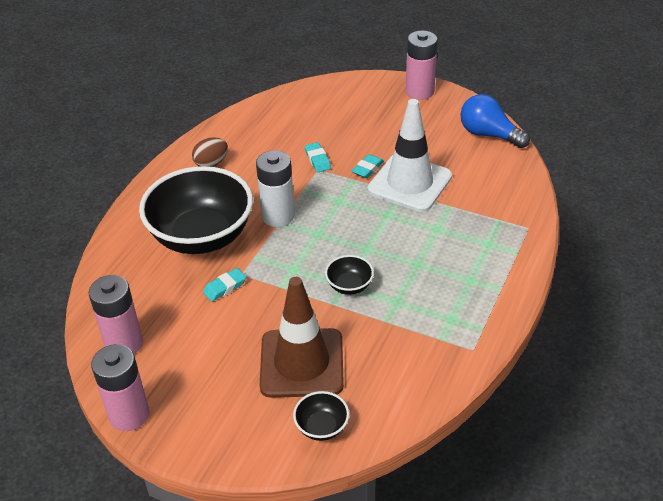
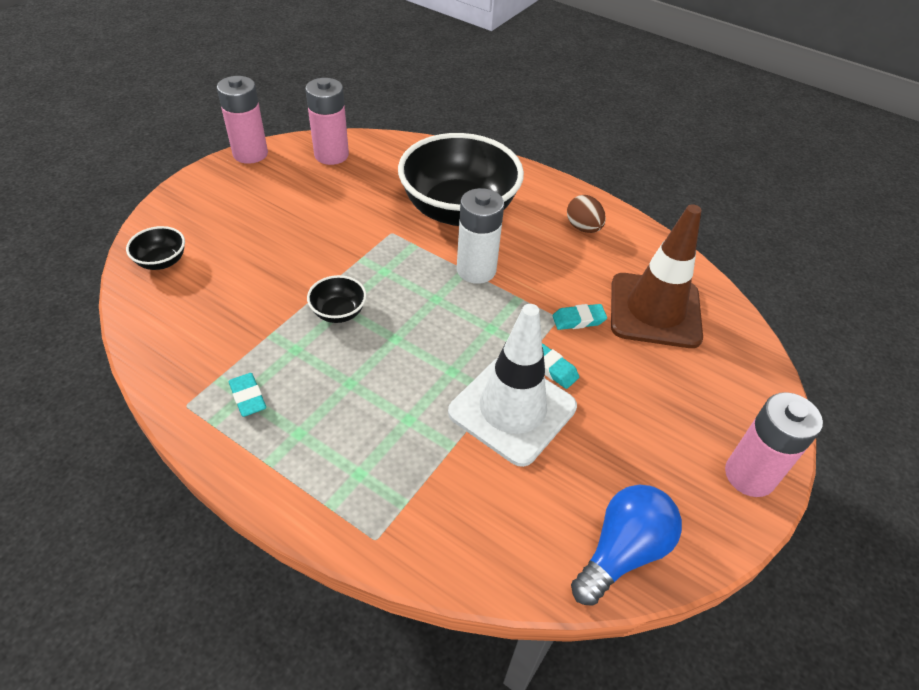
camera: 95 degrees right, 5 degrees up
turquoise eraser [203,268,246,302] -> turquoise eraser moved to [229,373,266,417]
brown traffic cone [260,277,344,398] -> brown traffic cone moved to [611,204,703,348]

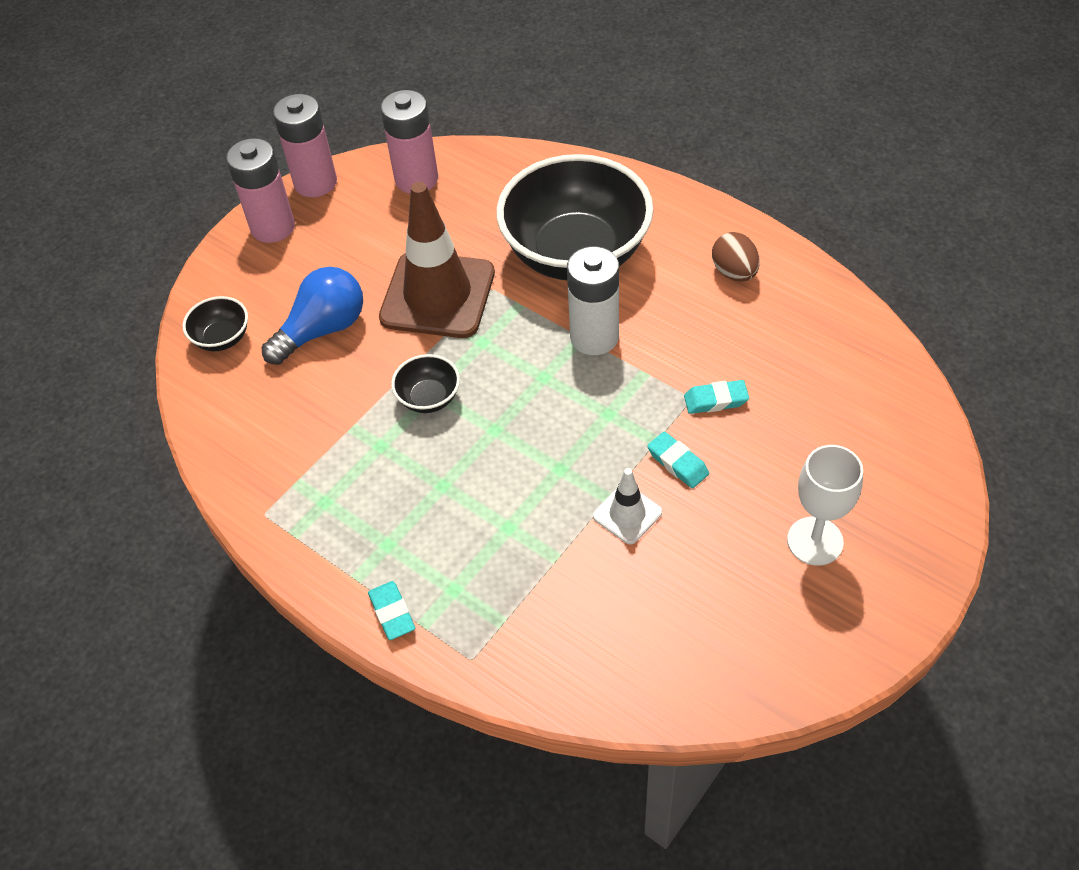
camera: 10 degrees right, 5 degrees up
turquoise eraser [229,373,266,417] -> turquoise eraser moved to [368,581,415,640]
white traffic cone [448,304,577,467] -> white traffic cone [593,468,662,544], size x0.47
blue light bulb [571,485,682,606] -> blue light bulb moved to [261,267,363,365]
brown traffic cone [611,204,703,348] -> brown traffic cone moved to [379,182,495,338]
pink battery [725,392,823,497] -> pink battery moved to [226,138,295,243]
none -> white goblet [787,445,863,566]

